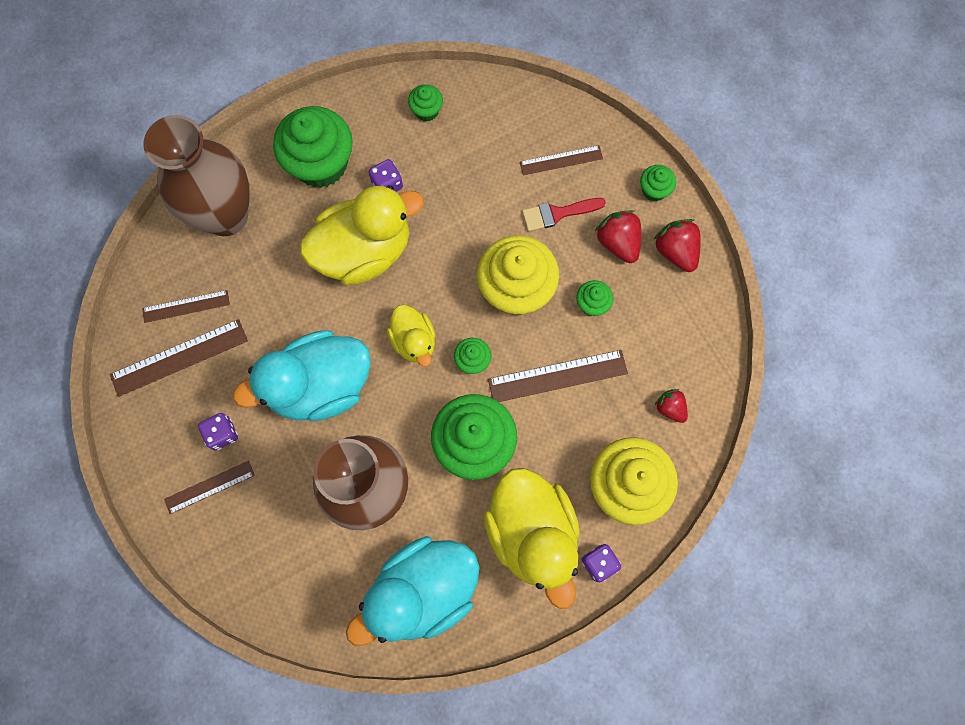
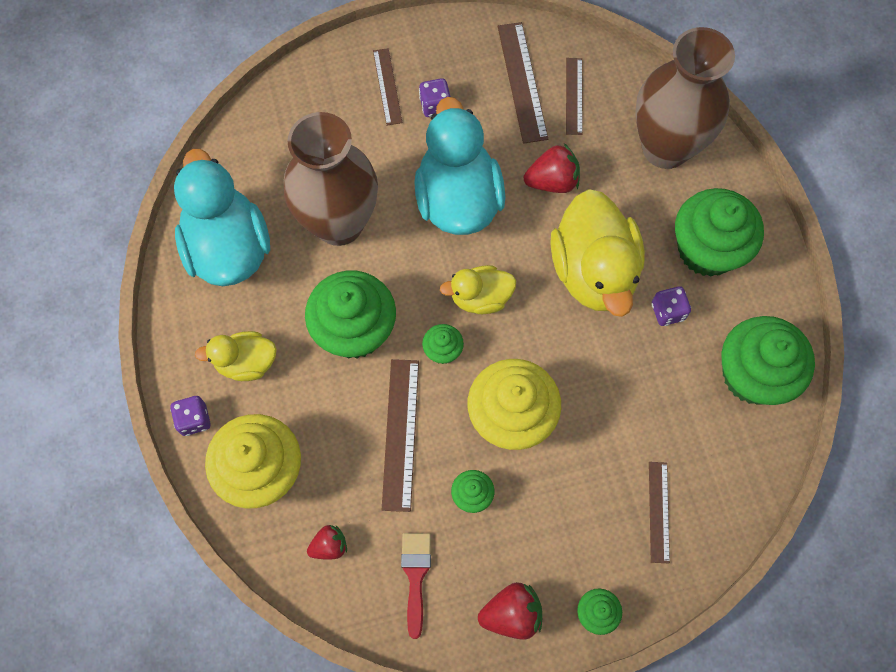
camera: 105 degrees right, 5 degrees down
green cupcake [408,84,443,122] -> green cupcake [721,316,815,405], size x2.17
yellow duck [484,468,580,609] -> yellow duck [195,331,277,381], size x0.54
red brush [522,198,606,232] -> red brush moved to [401,533,431,639]
red strawberry [595,210,641,263] -> red strawberry moved to [524,143,580,193]

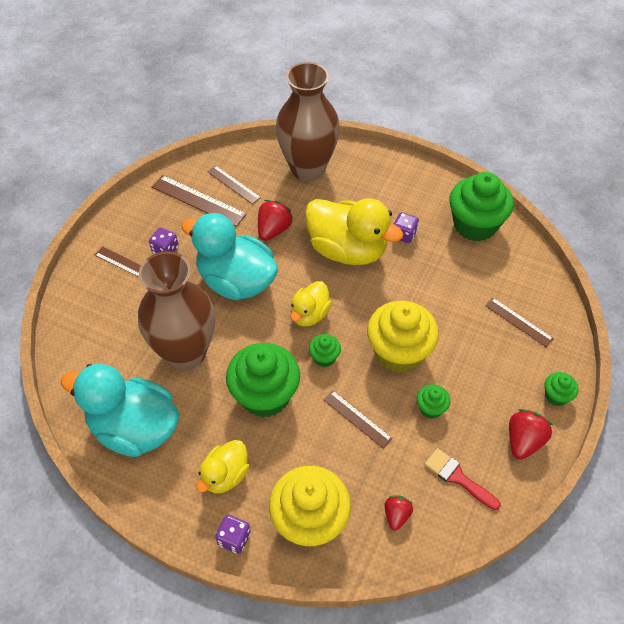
camera: 50 degrees left, 15 degrees down
brown ruler [382,359,419,512] -> brown ruler [323,391,393,449], size x0.64
green cupcake [675,188,764,277] -> none

